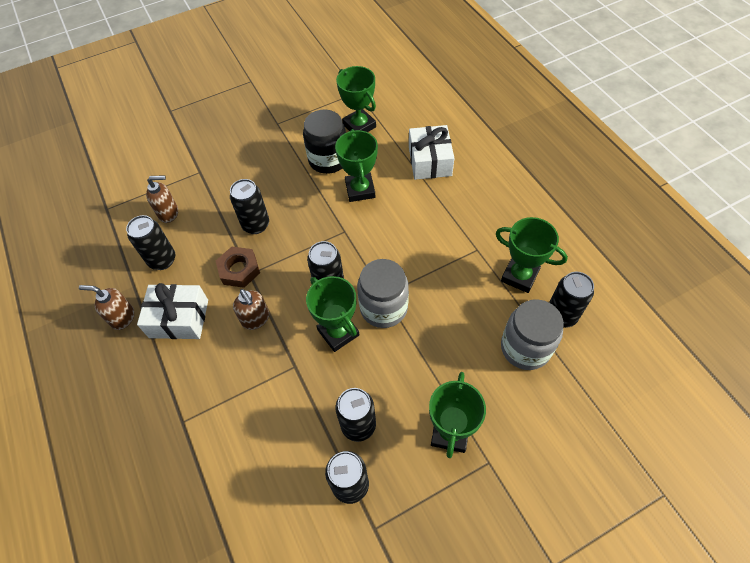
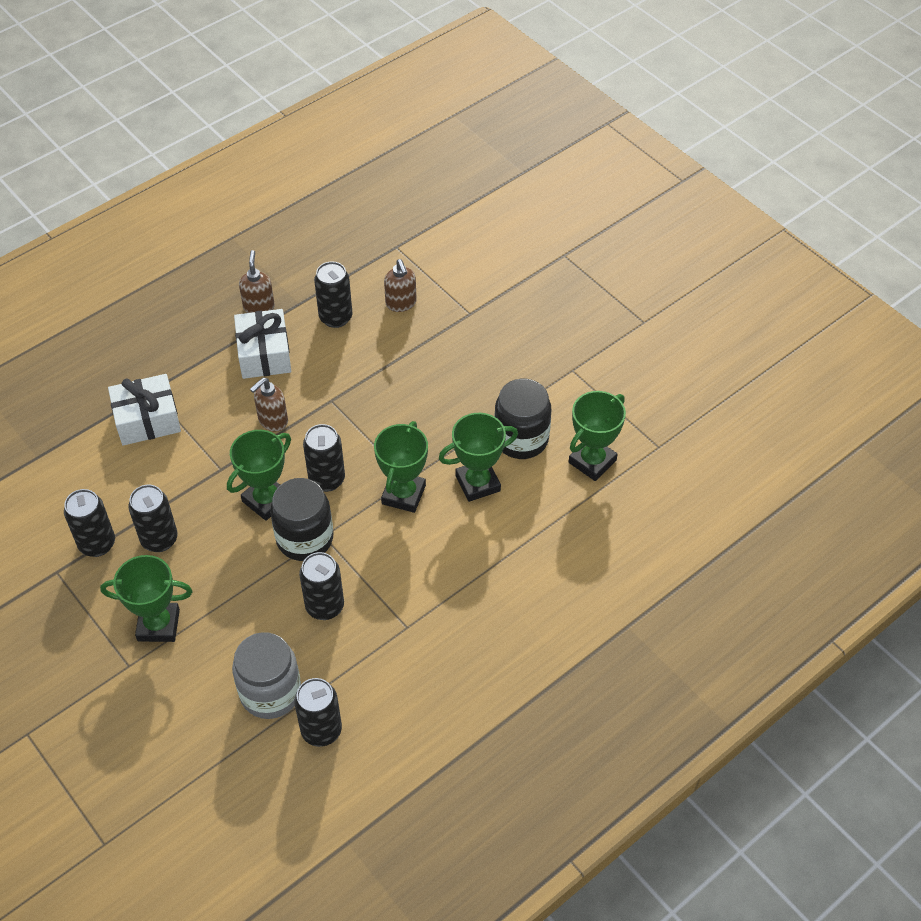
camera: 75 degrees right, 5 degrees down
brown nut [216,247,260,288] -> none
black can [230,179,269,234] -> black can moved to [299,552,344,620]
grey jar [357,259,409,328] -> black jar [270,478,333,561]
white gift [409,125,454,180] -> white gift moved to [108,374,181,446]
green trophy [496,217,568,293] -> green trophy moved to [374,421,428,513]

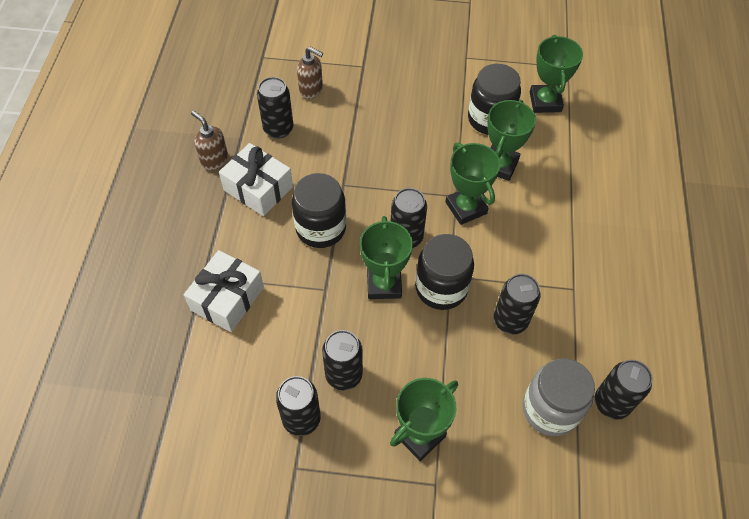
camera: 45 degrees left, 5 degrees up
brown soap dispenser [250,378,288,431] -> black jar [292,173,346,248]

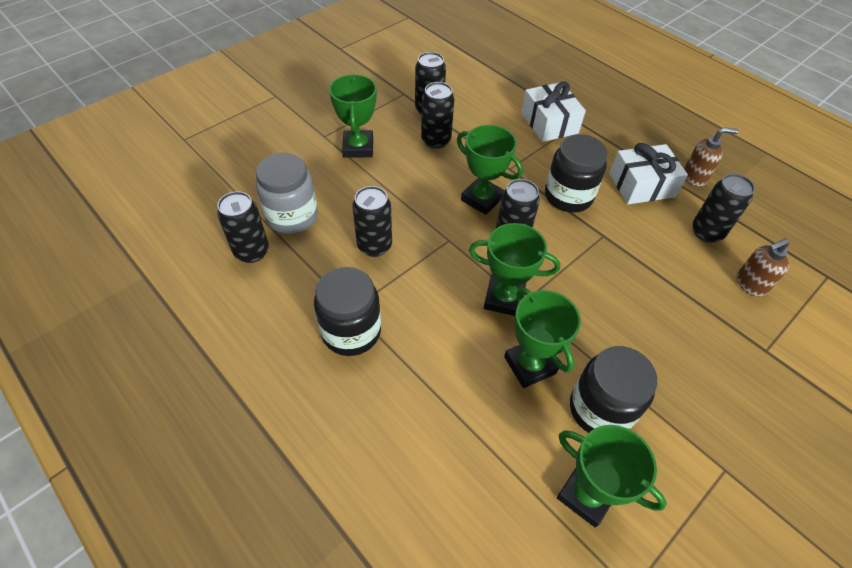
camera: 130 degrees right, 5 degrees down
black jar [415,234,474,310] -> black jar moved to [314,267,381,356]

